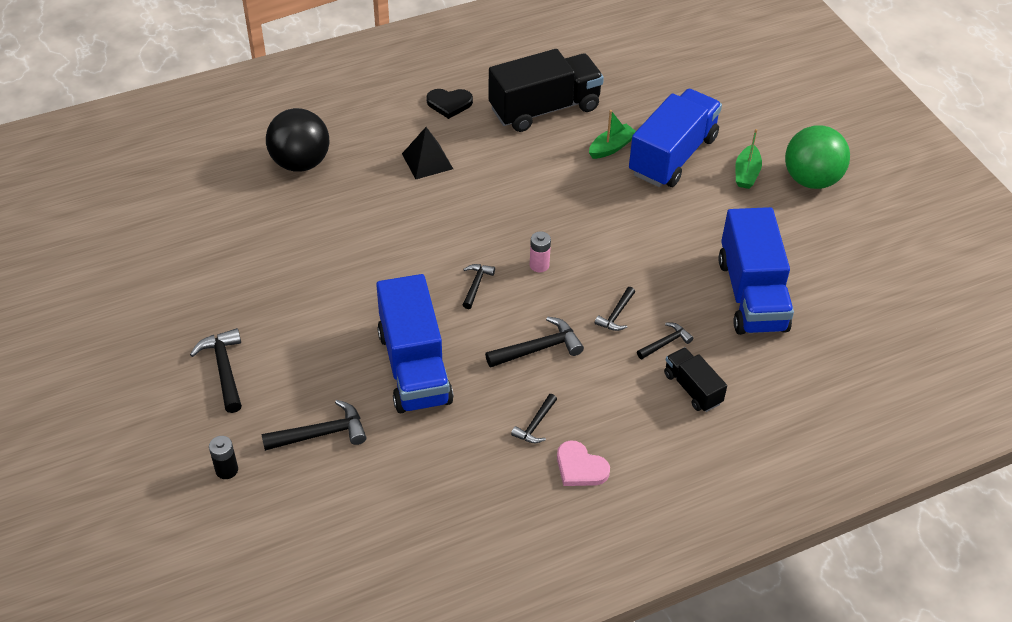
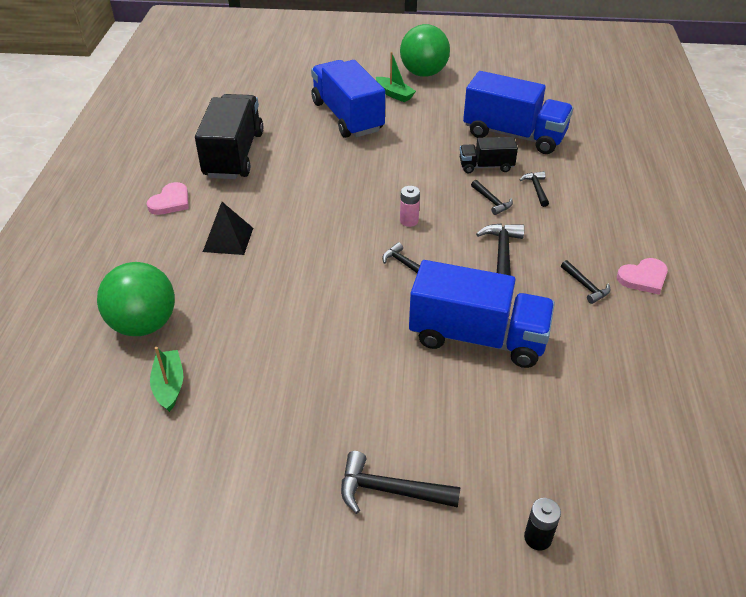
camera: 60 degrees left, 5 degrees down
black hammer [261,400,367,451] -> none
black ball [266,108,329,172] -> green ball [97,262,175,336]
black heart [426,89,473,119] -> pink heart [147,182,189,215]
green boat [589,110,636,159] -> green boat moved to [150,347,183,412]
black truck [664,347,727,412] -> black truck moved to [460,137,518,173]

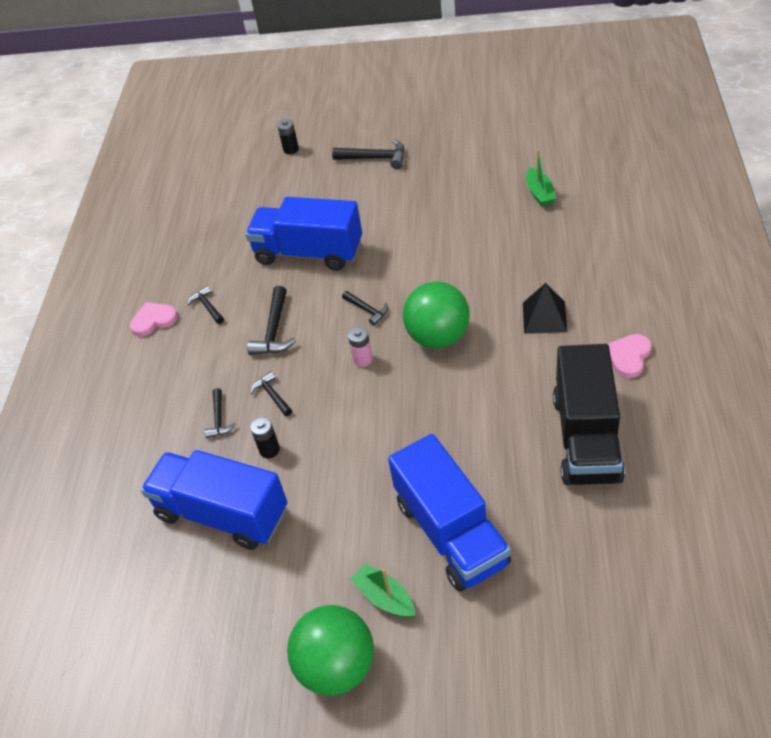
camera: 175 degrees left, 5 degrees up
green ball [97,262,175,336] -> green ball moved to [403,282,470,348]
black truck [460,137,518,173] -> black battery [250,417,280,458]

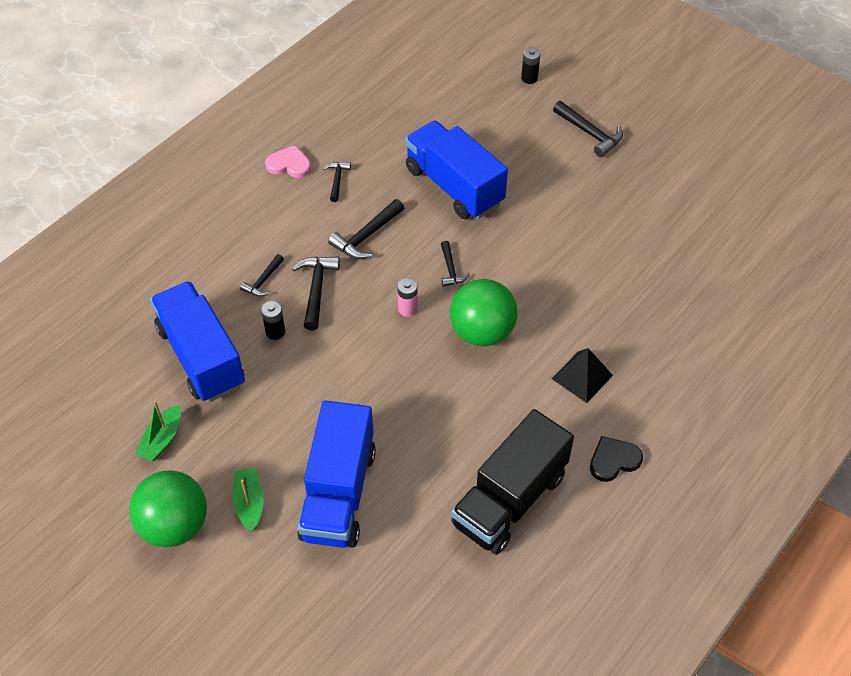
camera: 30 degrees right, 5 degrees up
black hammer [250,371,292,416] -> black hammer [292,257,340,331], size x1.61
green boat [526,149,556,206] -> green boat moved to [135,401,181,461]
pink heart [608,334,652,378] -> black heart [590,436,643,482]

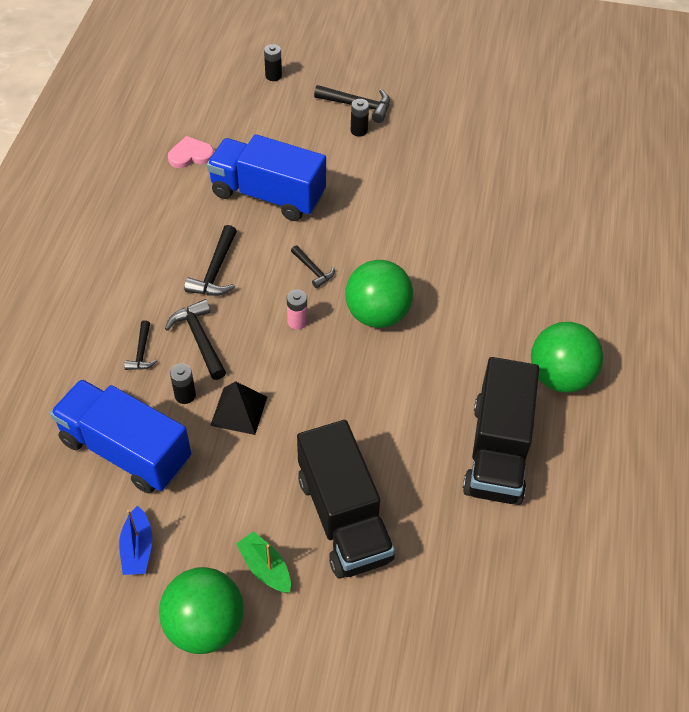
camera: 30 degrees left, 0 degrees up
green boat [135,401,181,461] -> blue boat [119,506,152,575]
pink heart [265,145,311,178] -> pink heart moved to [168,136,214,168]
blue truck [297,400,376,548] -> black truck [297,420,395,579]
black hammer [323,162,351,202] -> none
black pyramid [552,348,613,403] -> black pyramid moved to [210,381,267,435]
black heart [590,436,643,482] -> green ball [531,322,603,393]
none -> black battery [351,99,369,137]

